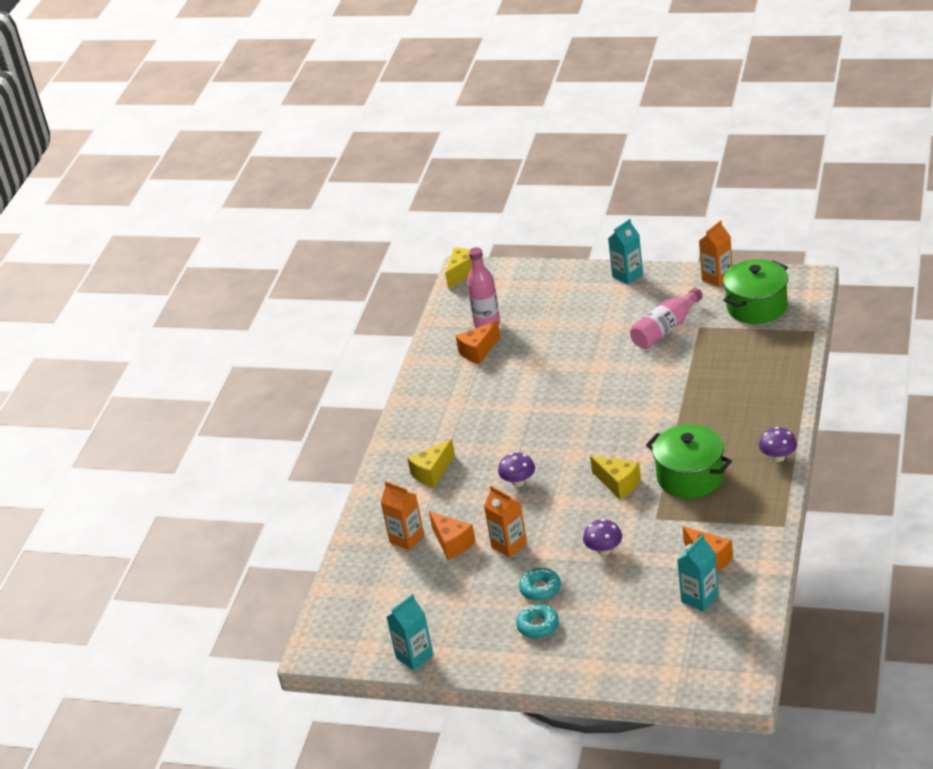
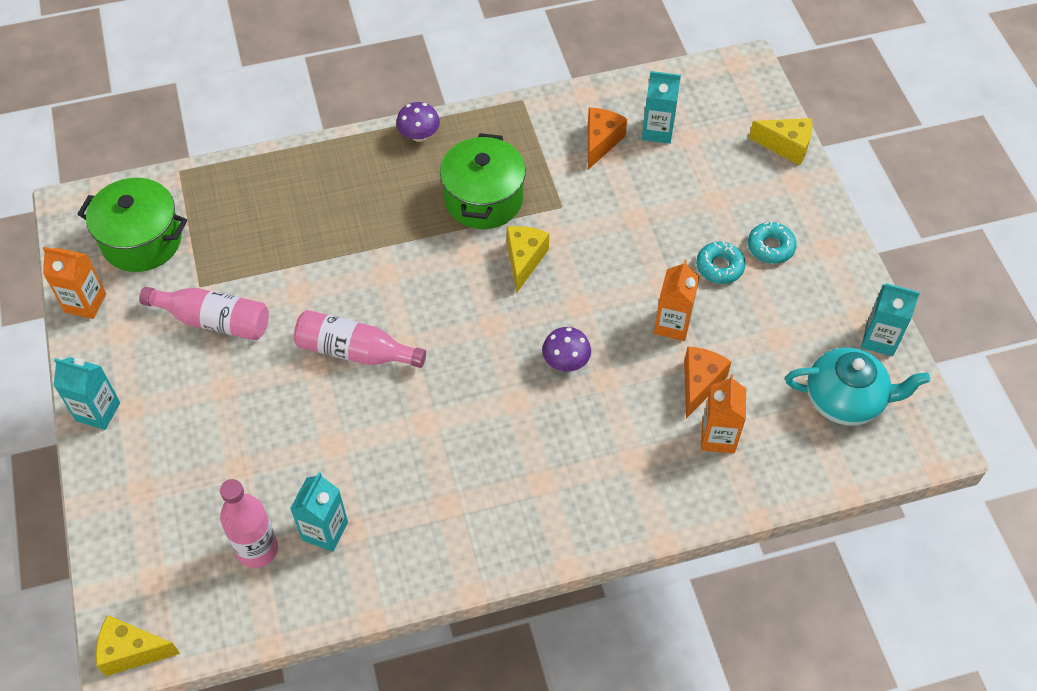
camera: 125 degrees left, 20 degrees up
yellow cheese [407,439,455,487] -> yellow cheese moved to [749,118,813,166]
orange cheese [456,321,500,364] -> turquoise carton [290,472,348,552]
purple mushroom [583,519,622,555] -> none
none -> pink bottle [294,310,426,368]
none -> turquoise teapot [785,348,930,426]

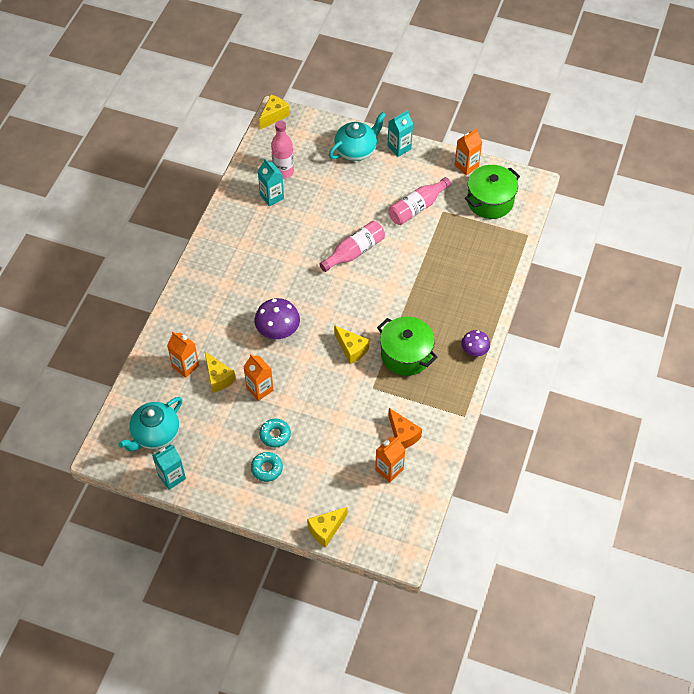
camera: 125 degrees right, 0 degrees up
purple mushroom [542,327,591,371] -> purple mushroom [255,298,300,339], size x1.58
turquoise carton [642,71,681,144] -> orange carton [375,437,405,482]
orange cheese [684,347,731,419] -> yellow cheese [205,352,236,393]
none -> turquoise teapot [329,112,386,161]

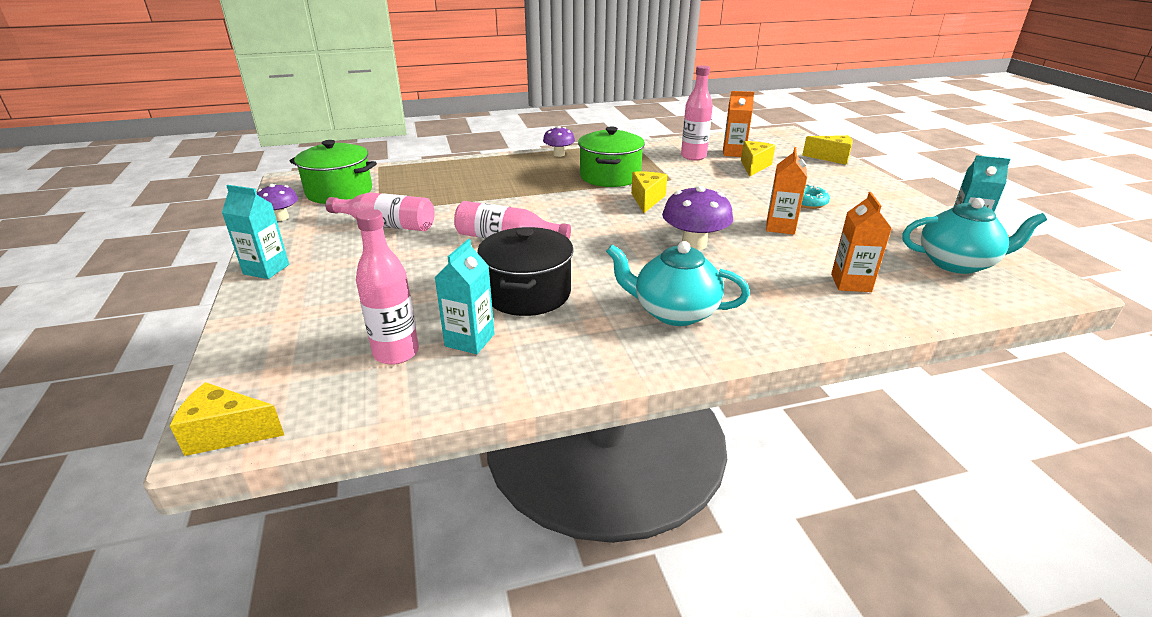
camera: 125 degrees left, 25 degrees down
yellow cheese [205,352,236,393] -> yellow cheese moved to [741,141,775,177]
turquoise donut [251,452,283,482] -> none
turquoise teapot [329,112,386,161] -> turquoise teapot moved to [606,241,750,326]
orange cheese [388,408,422,449] -> pink bottle [681,65,713,161]
orange carton [455,129,482,175] -> purple mushroom [257,184,298,221]
none -> black pot [477,227,573,316]

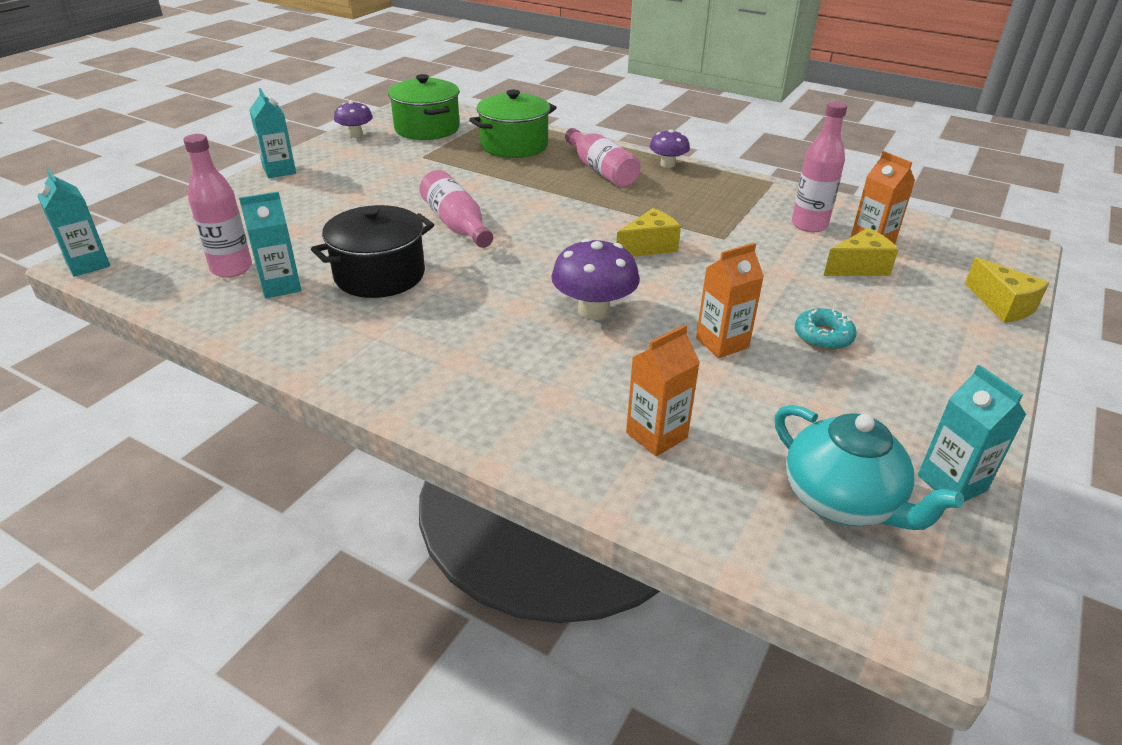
camera: 45 degrees right, 5 degrees up
yellow cheese [170,382,284,456] -> turquoise carton [38,168,110,277]
pink bottle [325,192,435,231] -> pink bottle moved to [565,128,641,187]
green pot [578,126,645,187] -> green pot moved to [469,90,557,158]
turquoise teapot [606,241,750,326] -> none

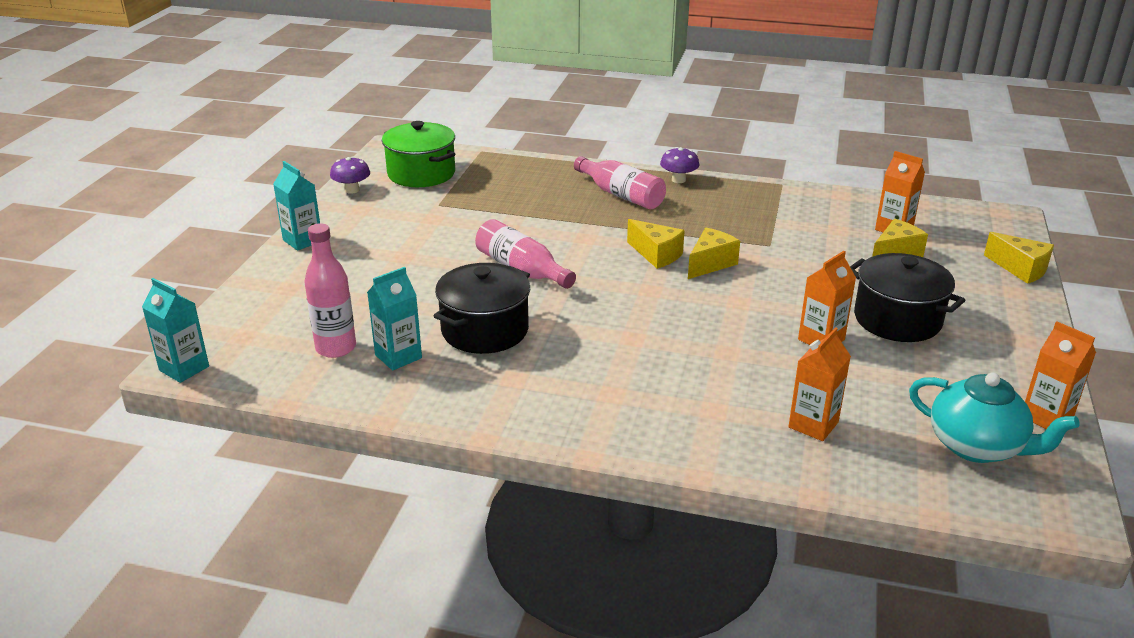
camera: 15 degrees left, 5 degrees down
green pot [469,90,557,158] -> none
purple mushroom [551,238,640,320] -> none
pink bottle [792,101,847,232] -> none
turquoise donut [795,308,856,350] -> black pot [850,253,965,342]
turquoise carton [918,365,1026,502] -> orange carton [1025,321,1096,429]
none -> yellow cheese [627,219,685,269]

